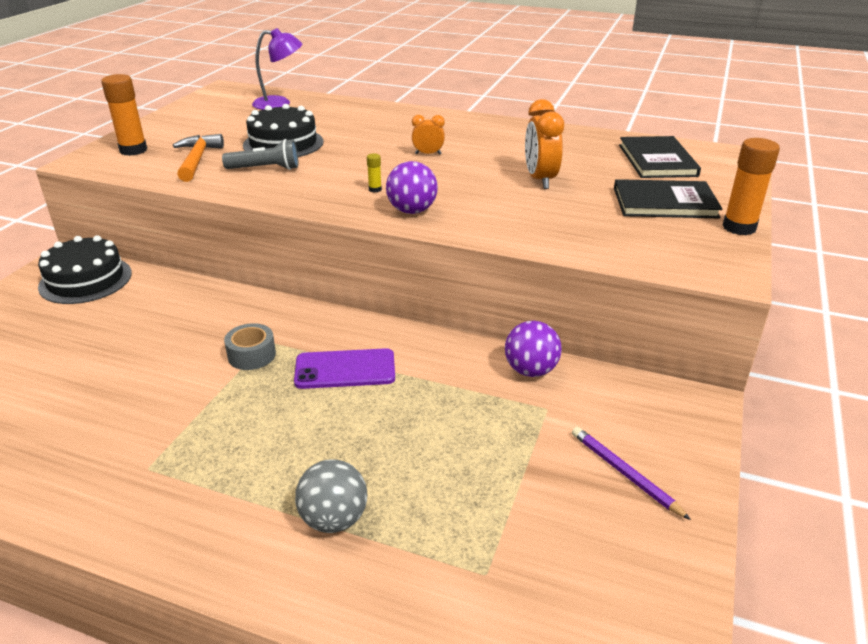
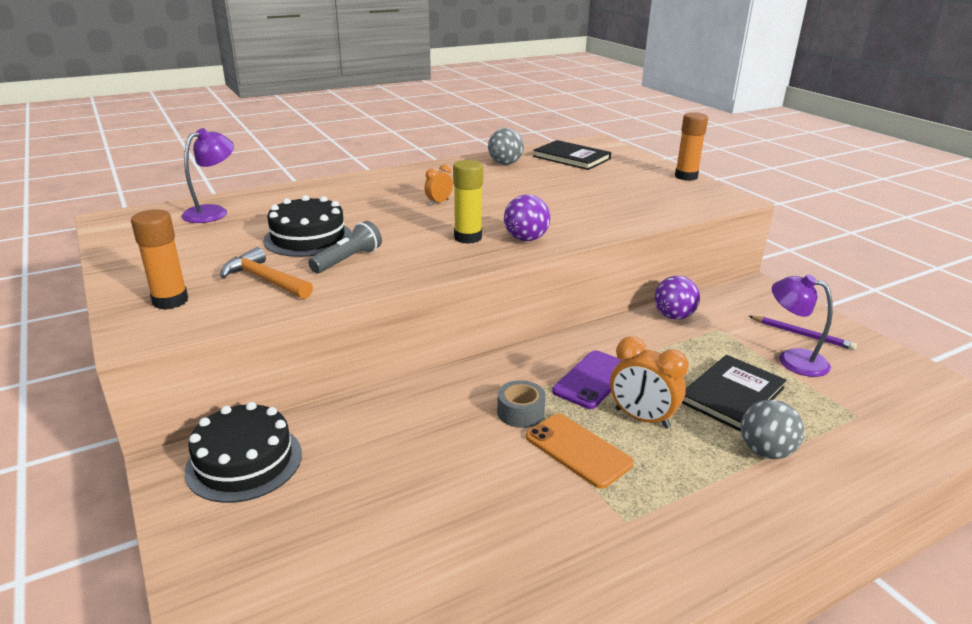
camera: 50 degrees left, 5 degrees down
yellow glue stick [367,153,382,193] -> yellow glue stick [453,160,483,244], size x2.23
orange clock [525,99,564,189] -> orange clock moved to [610,336,689,429]
purple pencil [572,427,691,520] -> purple pencil turned 150 degrees counterclockwise [749,316,857,350]
black book [614,179,722,218] -> black book moved to [682,355,787,431]
none -> grey ball [488,128,524,165]
none -> orange phone [526,414,634,489]
none -> purple lamp [772,274,833,377]

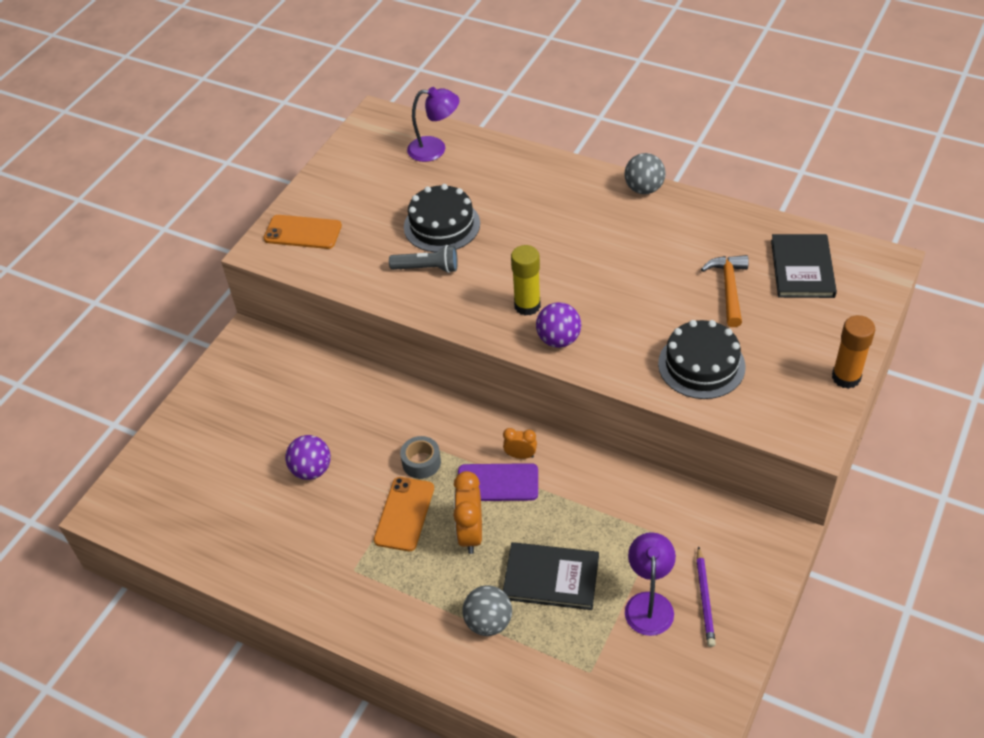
camera: 60 degrees right, 20 degrees up
orange glue stick [131,209,188,310] -> orange phone [264,215,342,249]
black cake [184,402,302,503] -> black cake moved to [658,320,746,399]
orange hammer [221,247,313,299] -> orange hammer moved to [701,255,749,327]
orange clock [425,164,453,206] -> orange clock moved to [503,428,537,459]
grey ball [488,128,524,165] -> grey ball moved to [624,153,666,194]
purple ball [654,276,700,320] -> purple ball moved to [285,435,331,480]

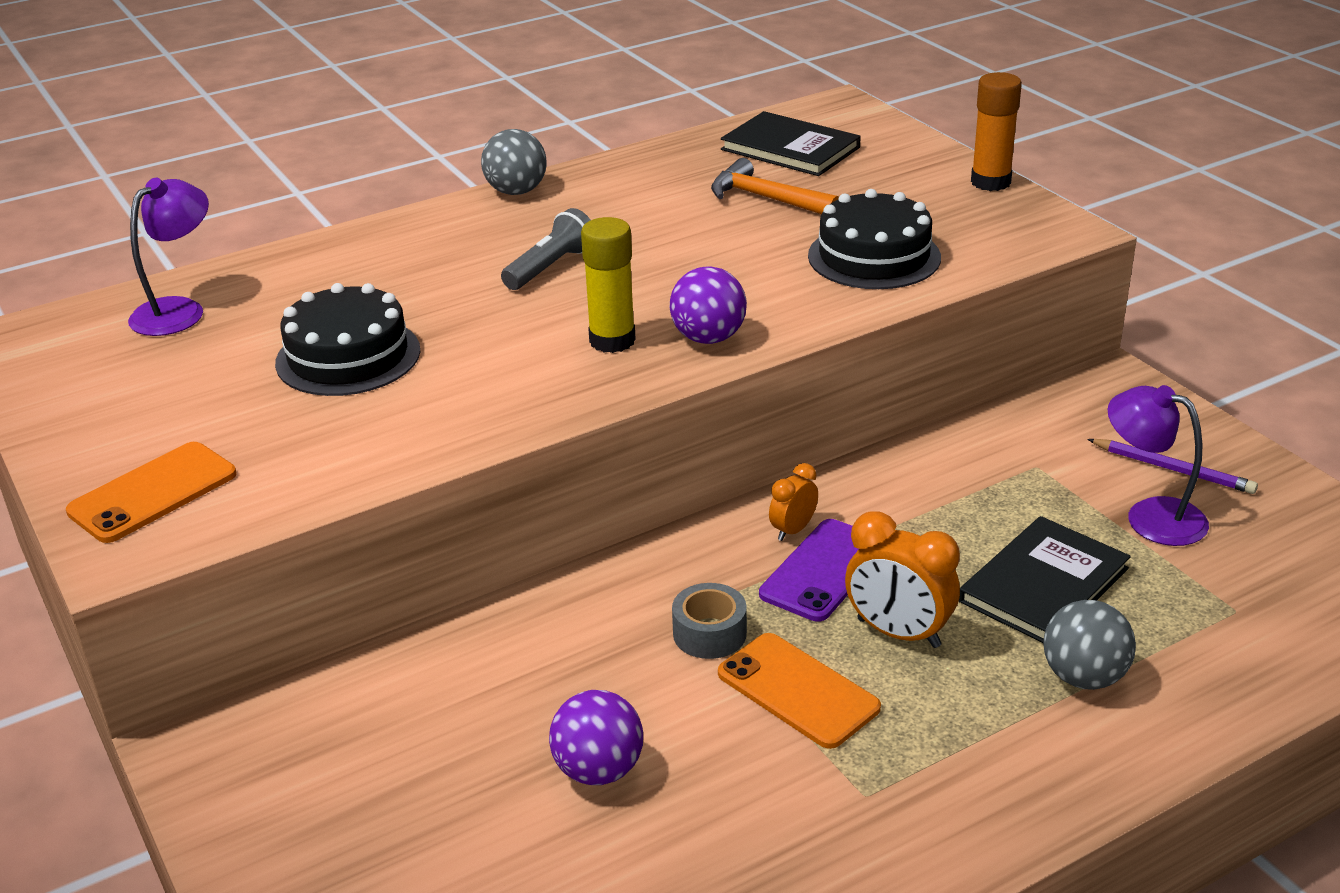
camera: 60 degrees left, 15 degrees down
grey flashlight [389,245,458,273] -> grey flashlight moved to [501,208,590,290]

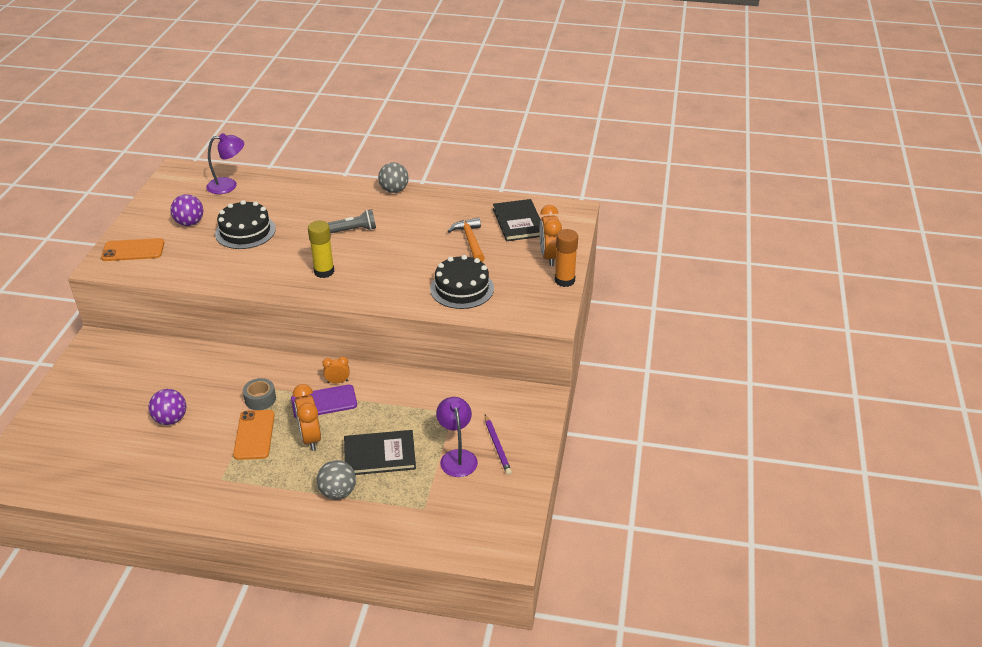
camera: 40 degrees right, 5 degrees up
purple ball [670,266,747,344] -> purple ball moved to [170,194,203,226]
none -> orange clock [539,205,562,266]

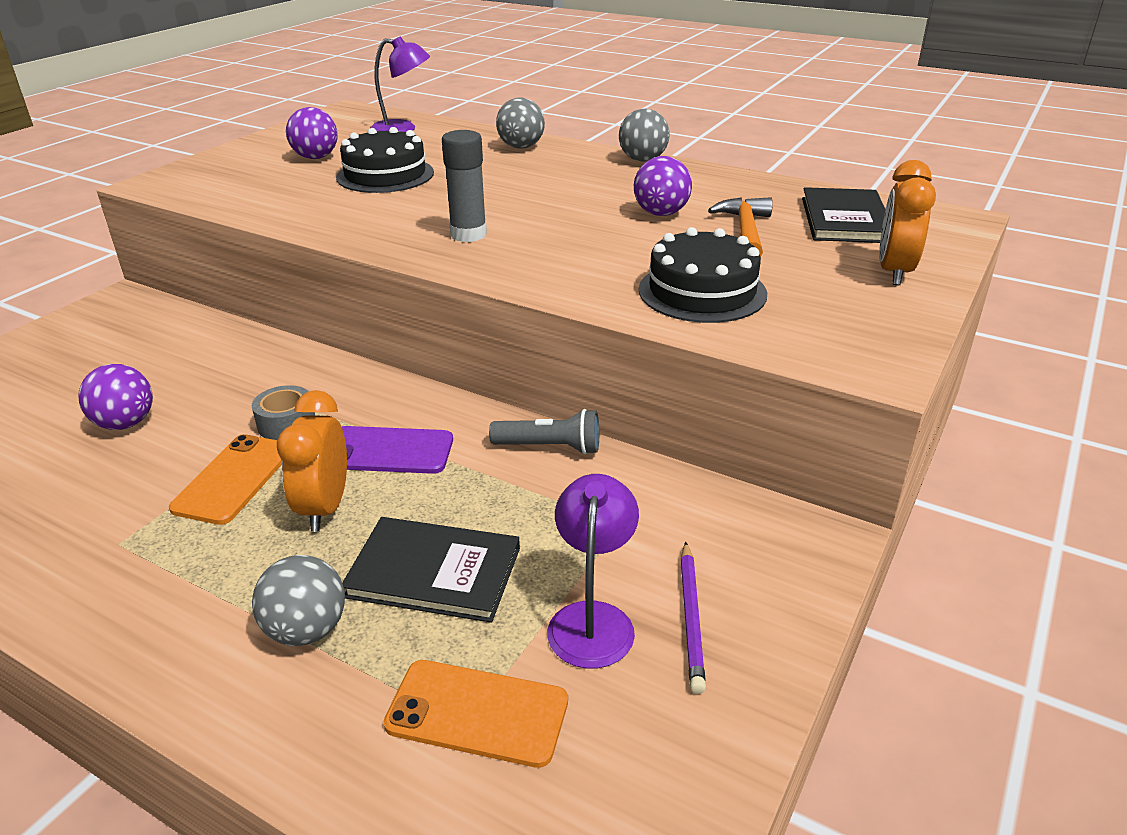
camera: 20 degrees right, 5 degrees down
orange phone [101,238,164,261] -> orange phone moved to [384,660,568,768]
yellow glue stick [308,221,334,278] -> grey glue stick [442,130,487,242]
orange clock [322,357,350,383] -> none
grey flashlight [328,209,376,233] -> grey flashlight moved to [489,409,599,454]
orange glue stick [555,229,578,287] -> none
none -> grey ball [496,97,545,149]
none -> purple ball [634,156,692,216]

